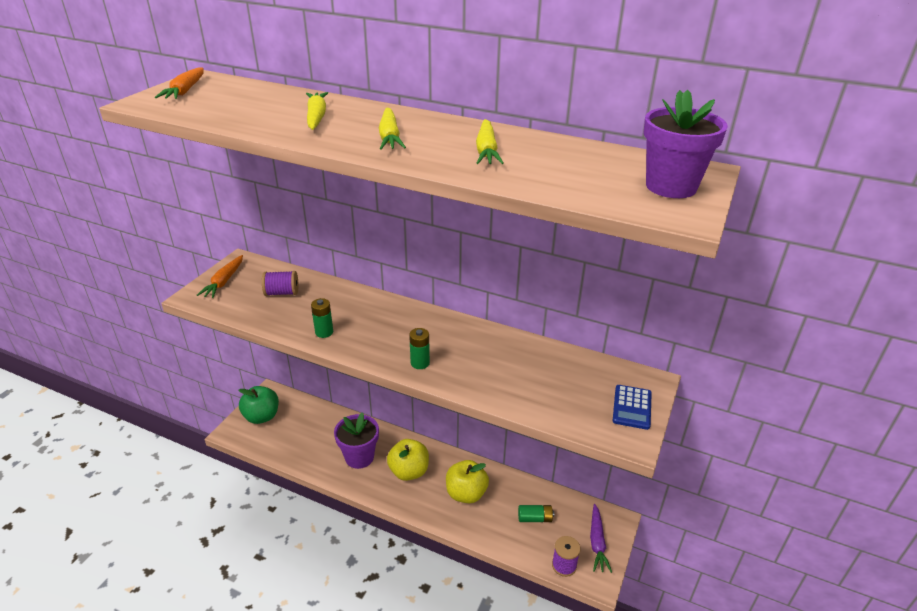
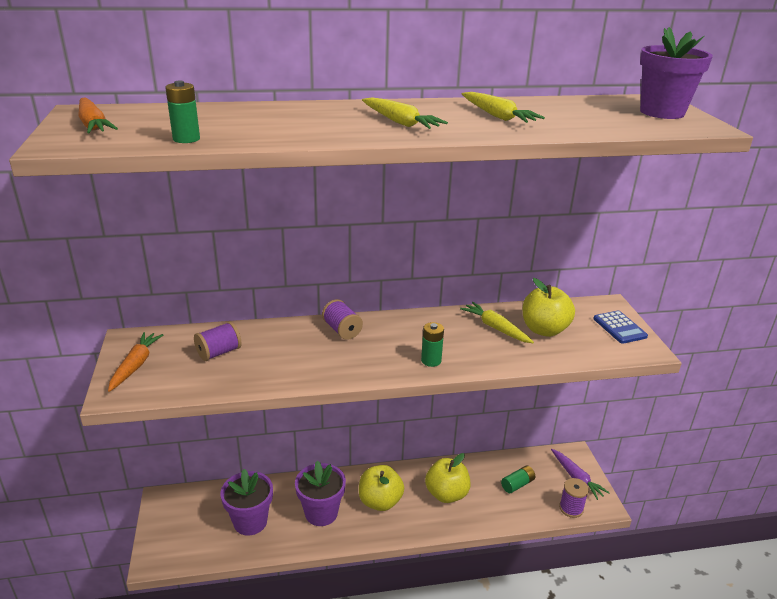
camera: 35 degrees left, 5 degrees down
orange carrot [197,255,243,298] -> orange carrot turned 150 degrees counterclockwise [108,332,163,392]
green apple [238,386,279,424] -> none
yellow carrot [306,92,328,130] -> yellow carrot moved to [460,302,534,343]
green battery [311,298,333,338] -> green battery moved to [165,80,200,143]
none -> purple flower pot [220,469,273,536]
none -> purple spool [322,299,363,340]
none -> yellow apple [522,278,575,337]

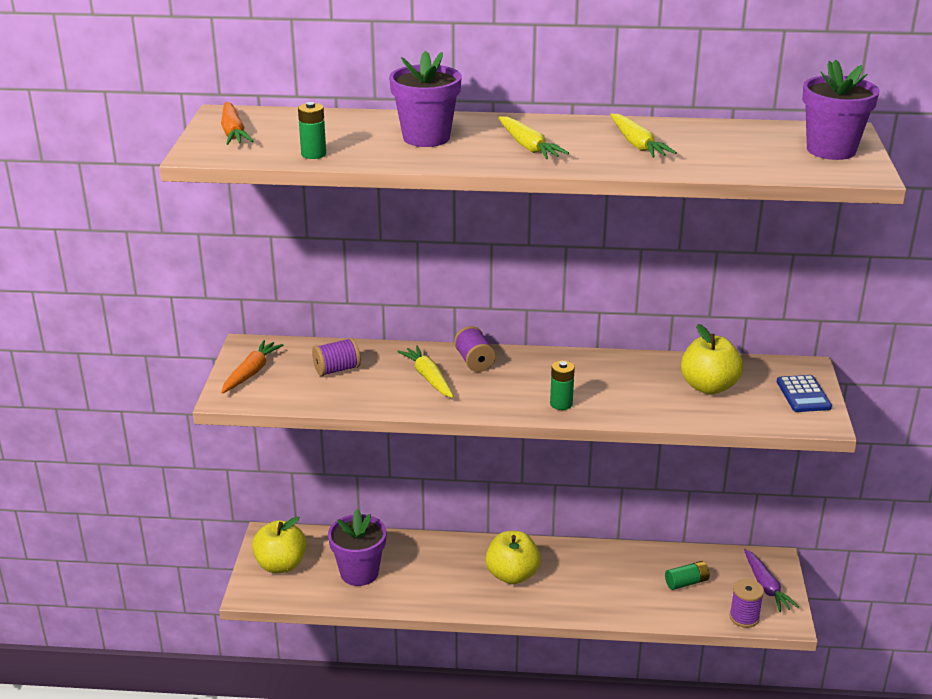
camera: 15 degrees right, 0 degrees up
purple flower pot [295,461,346,526] -> purple flower pot moved to [389,51,462,147]
yellow apple [425,453,470,503] -> yellow apple moved to [252,516,307,573]
yellow carrot [460,302,534,343] -> yellow carrot moved to [397,345,454,398]

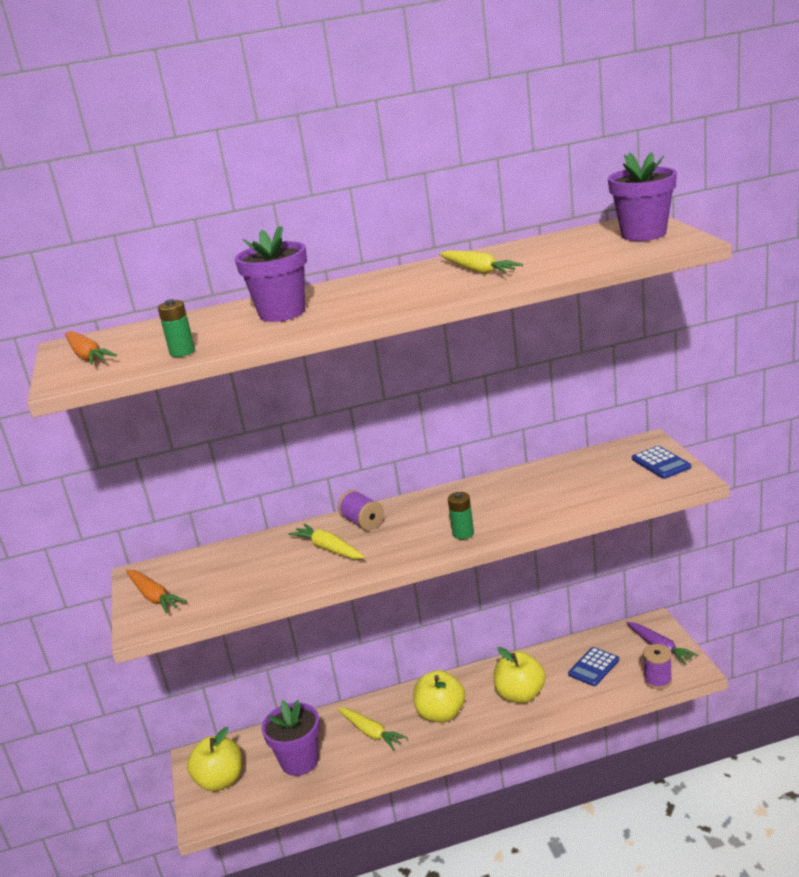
camera: 15 degrees left, 5 degrees down
orange carrot [221,340,283,394] -> orange carrot turned 135 degrees clockwise [126,570,187,614]
purple spool [312,338,361,376] -> none
yellow carrot [498,117,569,159] -> yellow carrot moved to [337,708,407,750]
green battery [665,561,710,590] -> blue calculator [568,647,619,686]
yellow apple [681,324,743,394] -> yellow apple moved to [494,647,546,703]

